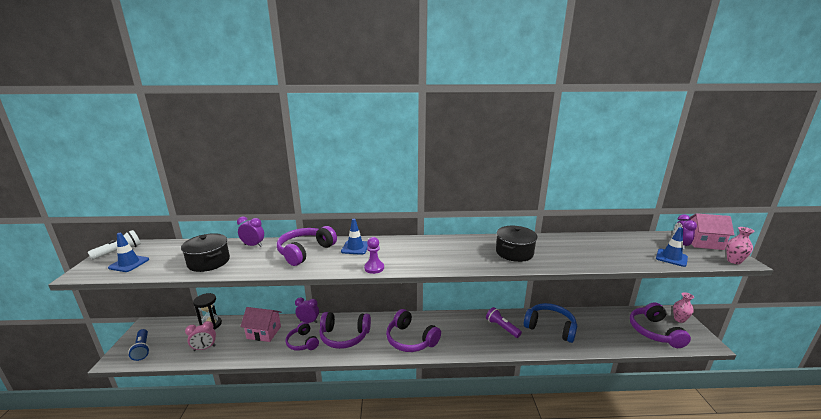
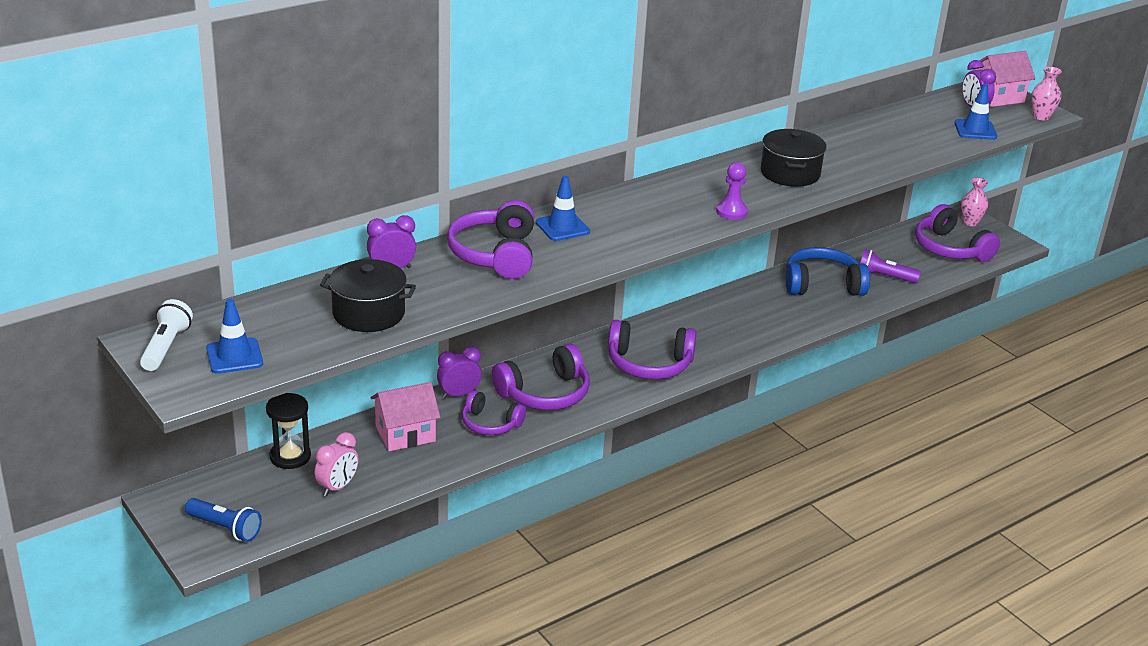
camera: 35 degrees left, 10 degrees up
purple pawn [364,237,384,274] -> purple pawn moved to [716,162,748,220]
purple flashlight [486,307,522,338] -> purple flashlight moved to [860,249,921,283]

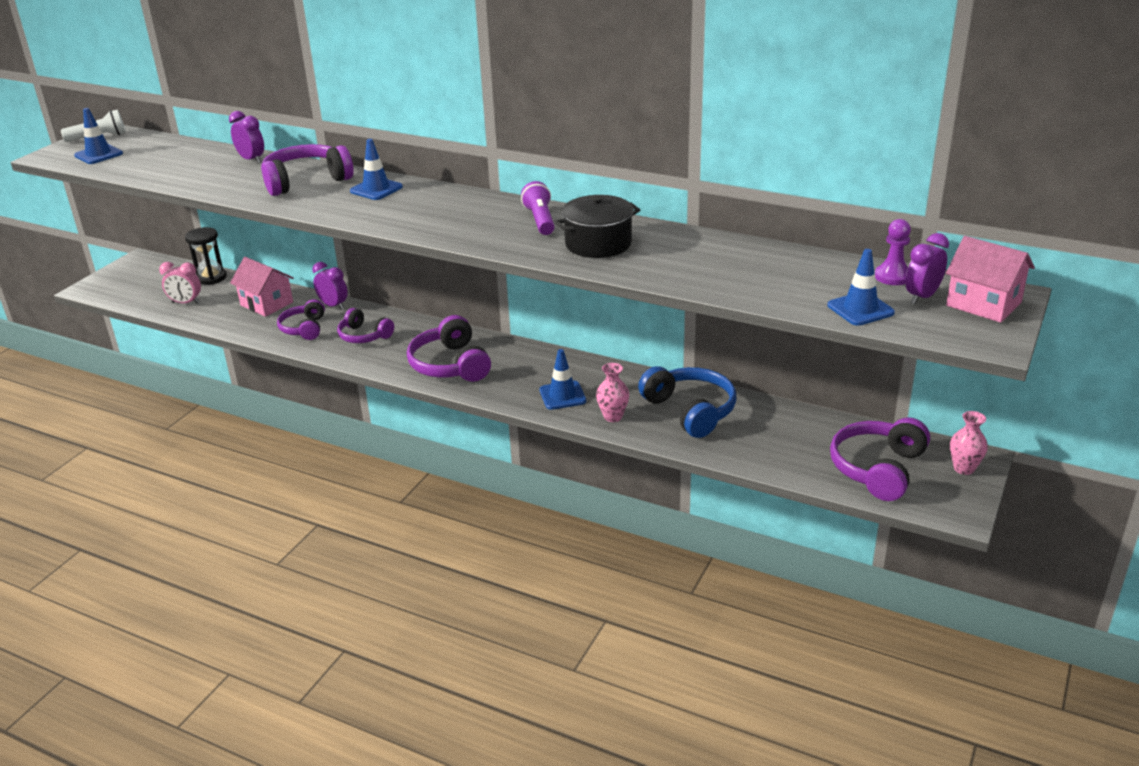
camera: 65 degrees right, 0 degrees up
blue flashlight [185,498,262,542] -> none
black pot [320,259,416,332] -> none
purple headphones [492,344,590,410] -> purple headphones [337,308,394,343], size x0.64
purple pawn [716,162,748,220] -> purple pawn moved to [875,219,911,285]
purple flashlight [860,249,921,283] -> purple flashlight moved to [521,181,555,235]
pink vase [1031,67,1062,120] -> pink vase moved to [596,363,629,422]
none -> blue traffic cone [539,349,586,410]

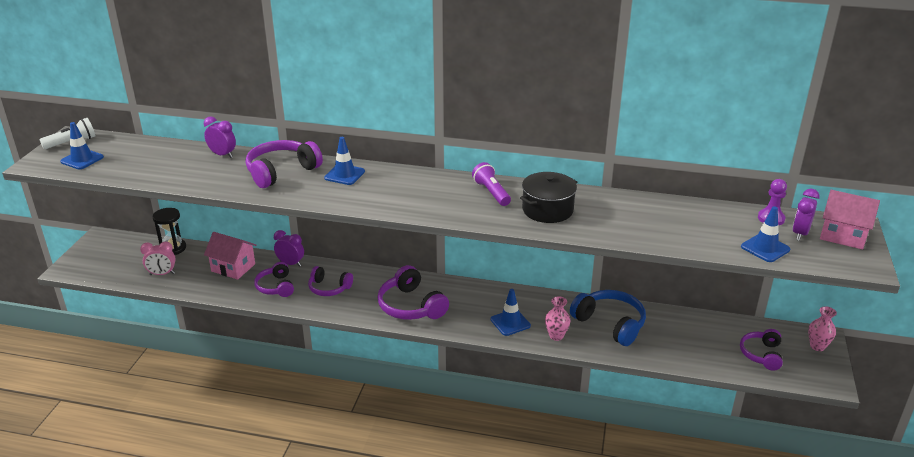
camera: 15 degrees left, 0 degrees up
purple headphones [830,417,930,501] -> purple headphones [740,329,783,371], size x0.64

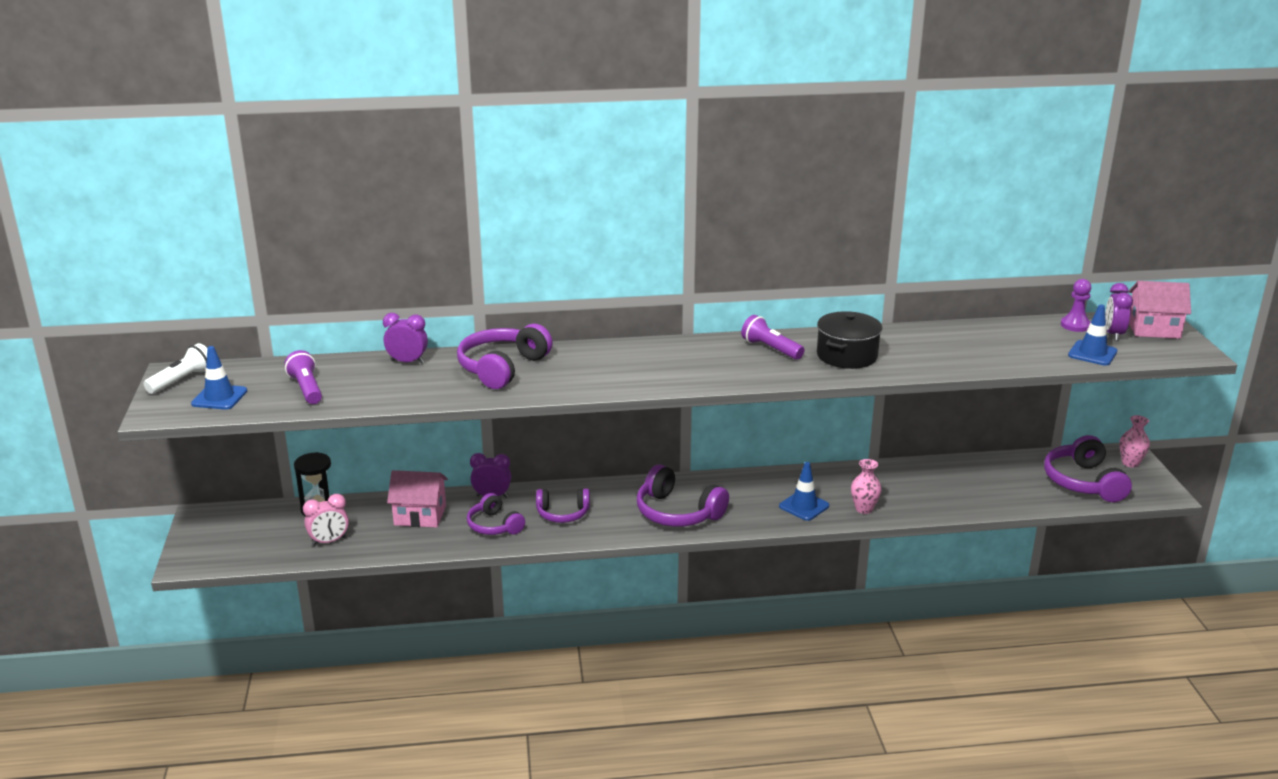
camera: 20 degrees left, 5 degrees down
blue traffic cone [324,137,365,185] -> none
blue headphones [570,290,646,346] -> none
purple headphones [740,329,783,371] -> purple headphones [1044,435,1132,502], size x1.57
none -> purple flashlight [285,350,322,404]

